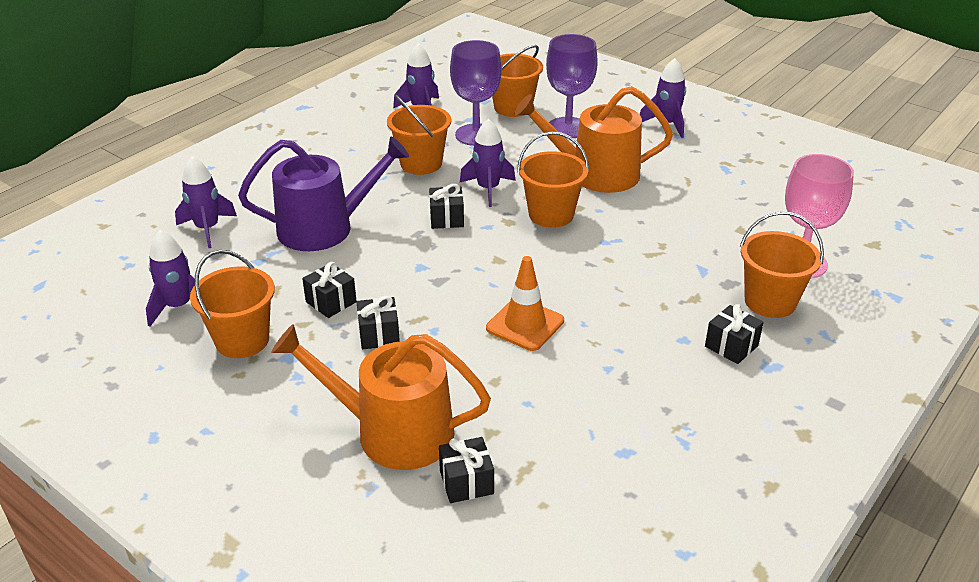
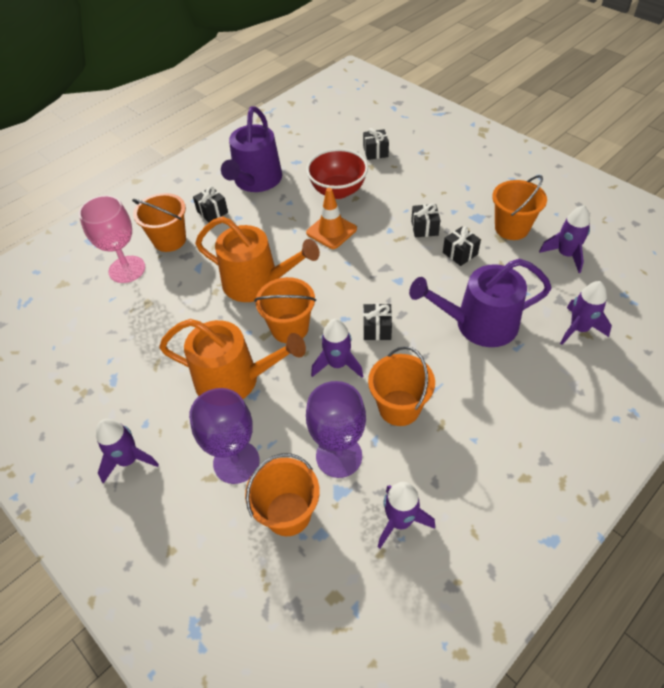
camera: 170 degrees left, 15 degrees up
orange watering can [271,324,491,470] -> orange watering can moved to [195,216,320,302]
none -> purple watering can [221,106,282,192]
none -> red bowl [306,148,368,199]

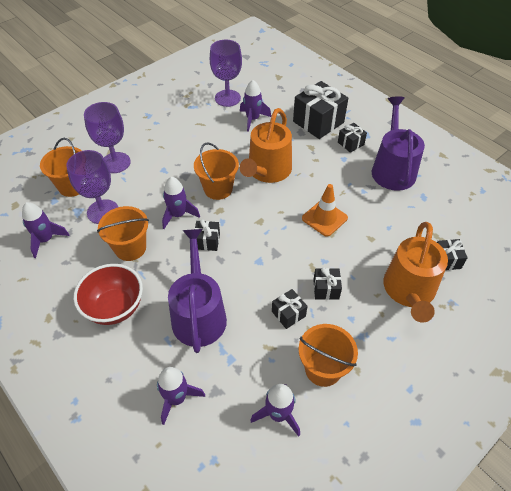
camera: 90 degrees right, 0 degrees up
pink goblet [79,195,145,283] -> none
purple rocket [96,419,159,484] -> purple rocket moved to [240,80,271,132]
orange bucket [132,193,186,252] -> black gift [293,81,348,139]
orange watering can [159,319,306,399] -> orange watering can moved to [383,222,448,323]
purple watering can [221,106,282,192] -> purple watering can turned 75 degrees clockwise [372,96,425,191]
red bowl [306,148,368,199] -> red bowl moved to [73,264,143,325]
none -> purple goblet [210,40,242,107]

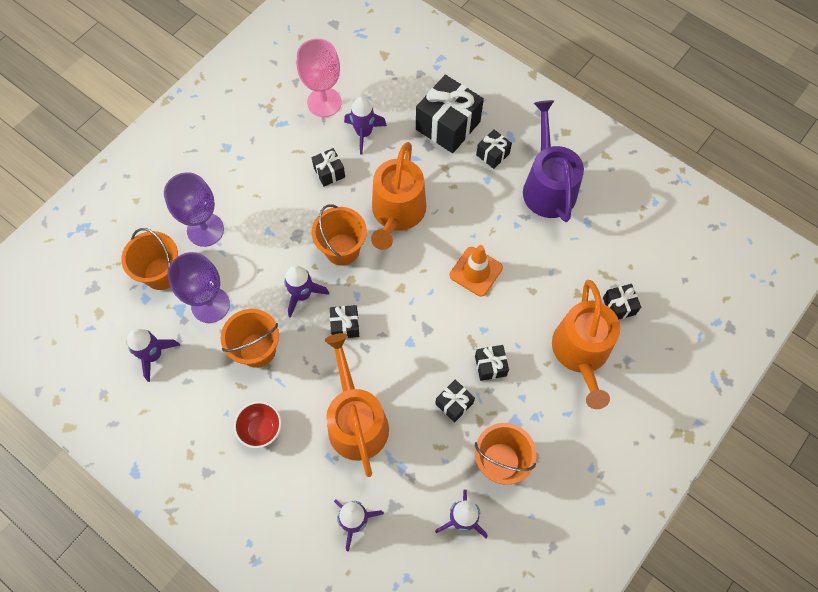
camera: 10 degrees left, 15 degrees up
red bowl [73,264,143,325] -> red bowl [234,401,281,448], size x0.63
purple watering can [168,229,227,353] -> orange watering can [325,333,389,477]
purple goblet [210,40,242,107] -> pink goblet [297,39,342,117]
none -> black gift [312,148,345,186]

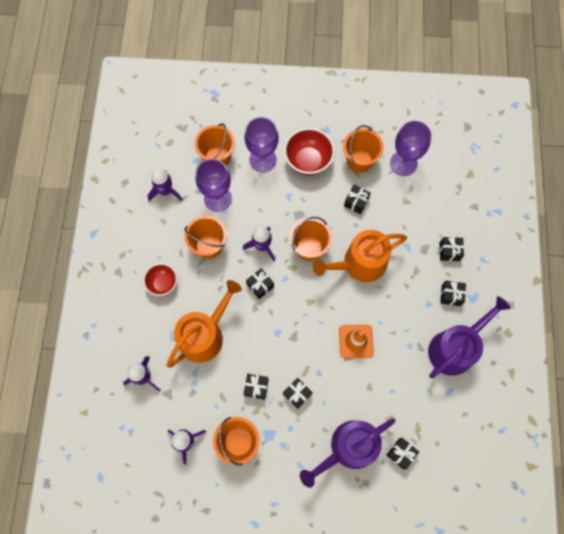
camera: 55 degrees right, 5 degrees up
pink goblet [297,39,342,117] -> purple goblet [390,121,431,176]
purple rocket [344,97,387,155] -> none
black gift [416,75,484,153] -> black gift [440,237,464,261], size x0.50
orange watering can [552,280,620,409] -> purple watering can [300,418,396,488]
none -> red bowl [284,128,335,175]
none -> orange bucket [343,125,384,173]

